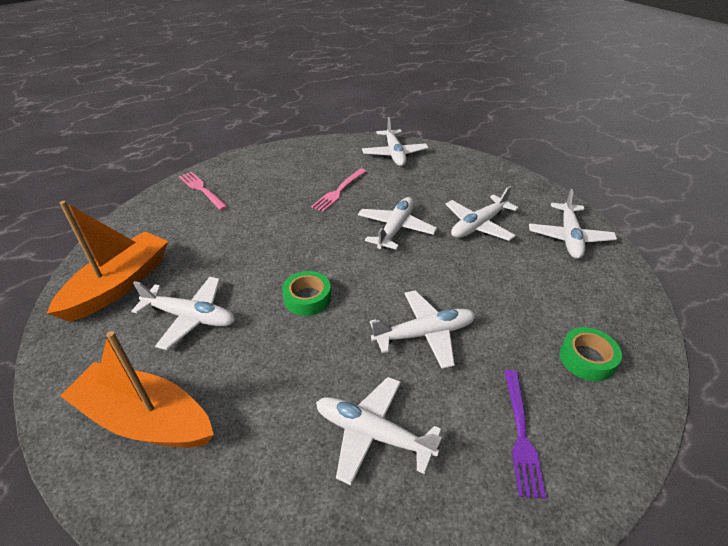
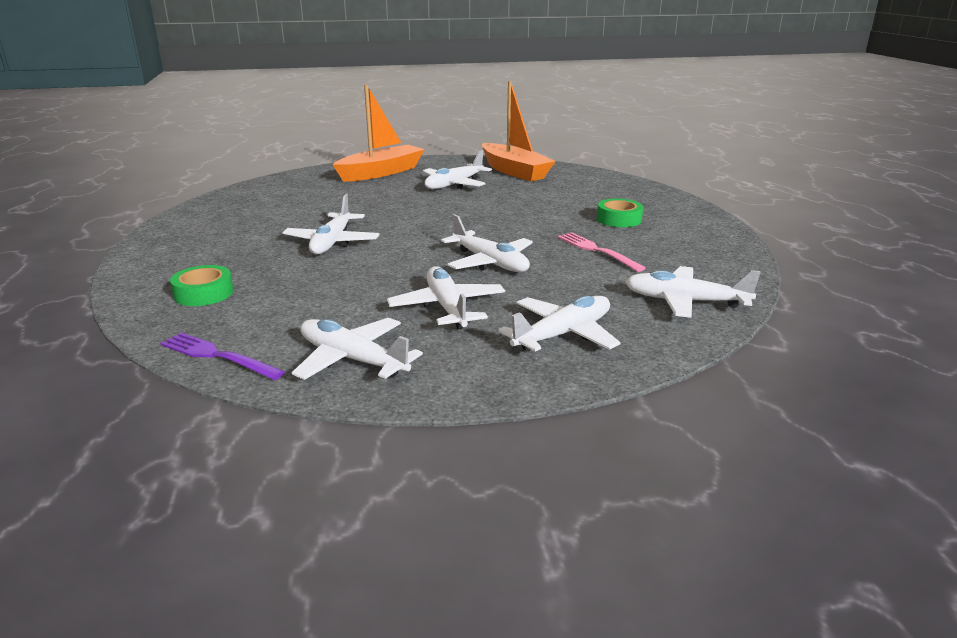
camera: 115 degrees right, 15 degrees down
pink fork [179,172,228,210] -> none
green tape [282,271,331,316] -> green tape moved to [597,198,643,227]
white plane [316,377,442,485] -> white plane moved to [498,296,621,352]
purple fork [505,370,546,499] -> purple fork moved to [160,332,285,380]

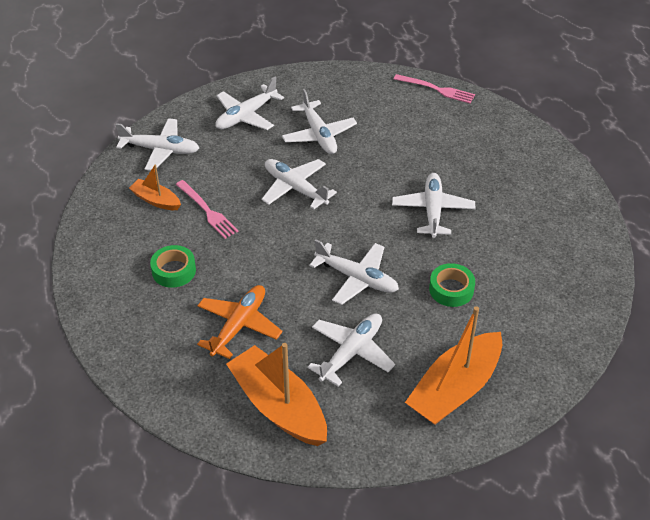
camera: 175 degrees right, 20 degrees up
purple fork [160,332,285,380] -> pink fork [394,74,475,104]
green tape [170,265,234,306] -> green tape moved to [429,263,475,307]
white plane [292,318,423,380] -> white plane moved to [309,239,399,305]
none -> orange boat [129,165,181,210]
none -> orange plane [197,285,282,359]

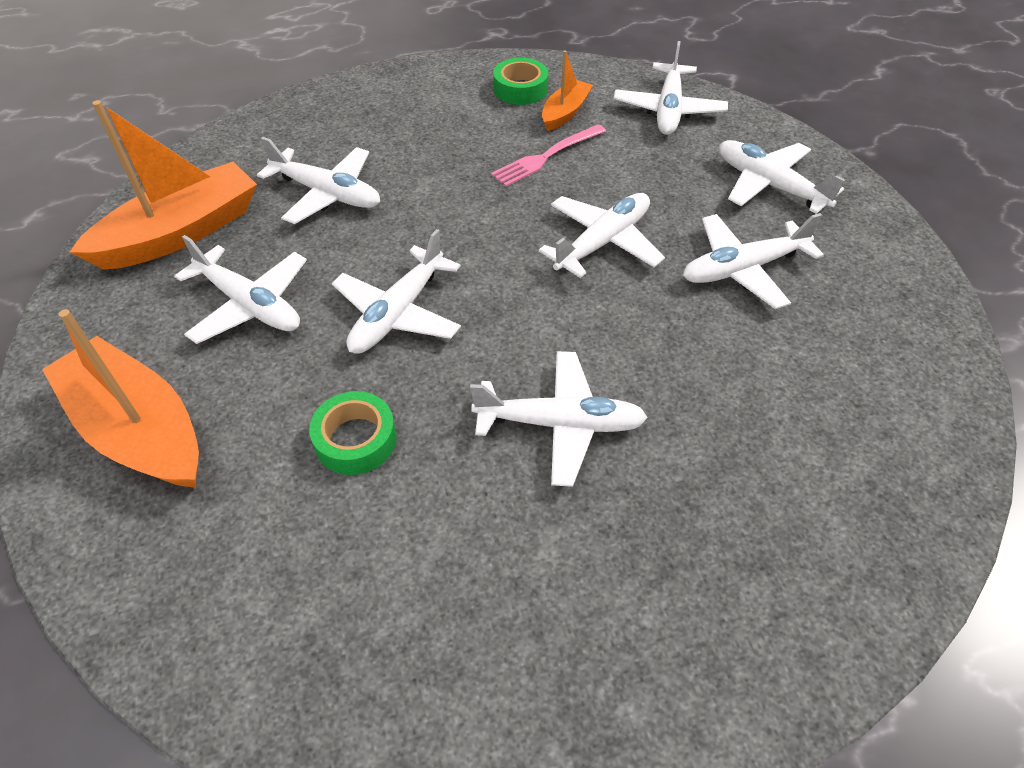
camera: 90 degrees right, 5 degrees up
green tape [150,245,196,288] -> green tape moved to [493,58,548,105]
orange plane [197,285,282,359] -> white plane [257,137,380,224]
pink fork [394,74,475,104] -> none

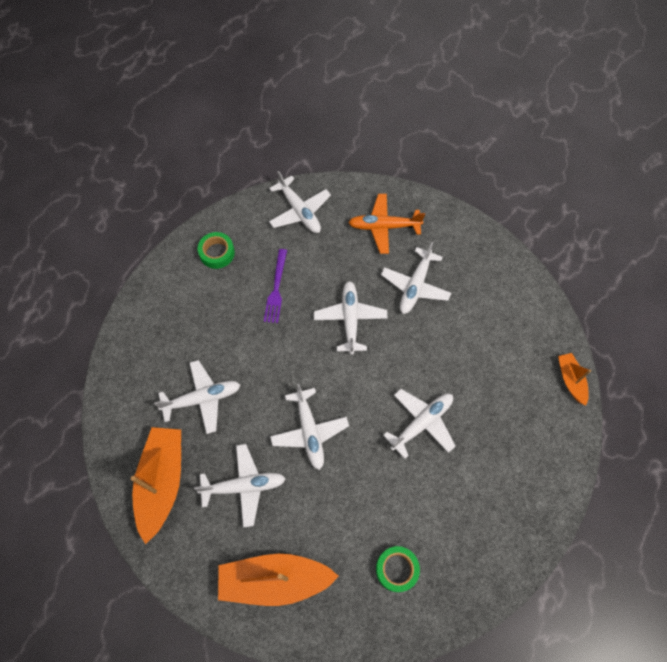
camera: 45 degrees left, 15 degrees up
green tape [309,391,396,475] -> green tape moved to [376,546,420,592]
pink fork [491,124,606,187] -> purple fork [264,249,287,323]
orange boat [542,50,593,131] -> orange boat moved to [558,353,591,406]
white plane [719,140,845,214] -> orange plane [348,194,425,254]

